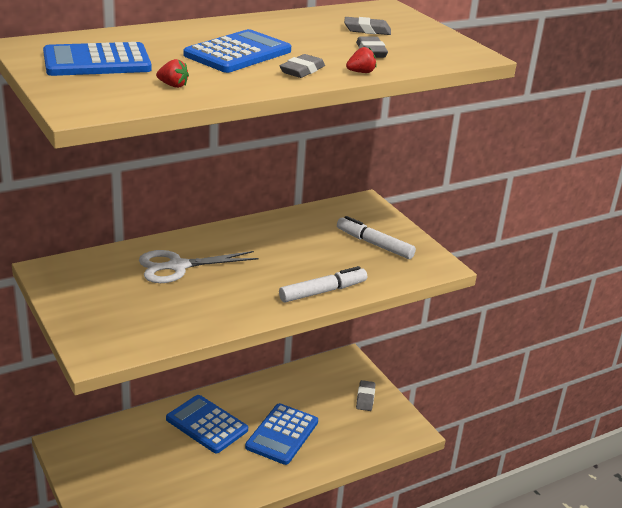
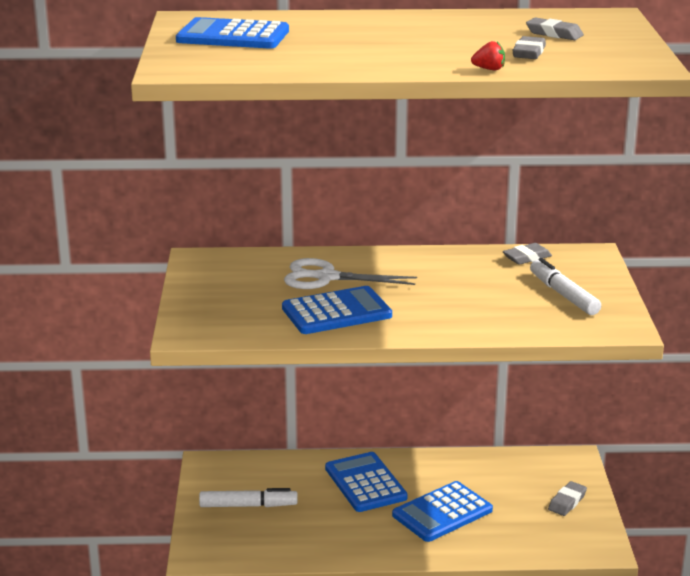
camera: 30 degrees right, 5 degrees down
red strawberry [156,59,189,88] -> none
blue calculator [183,29,291,73] -> blue calculator moved to [282,286,392,334]
white marker [279,266,367,302] -> white marker moved to [199,488,298,507]
grey eraser [280,54,325,78] -> grey eraser moved to [503,243,552,265]

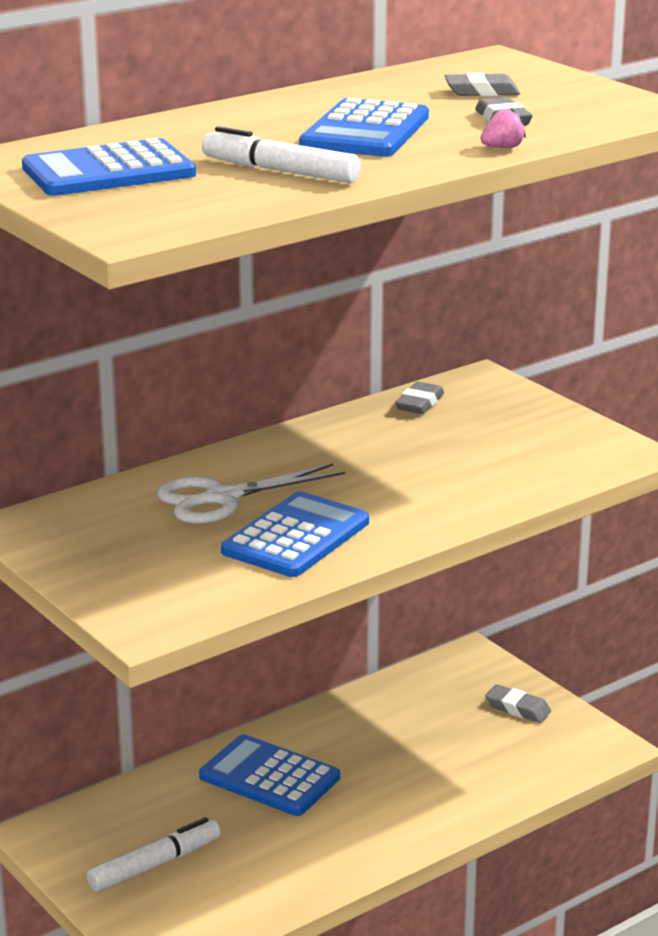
camera: 35 degrees left, 0 degrees up
blue calculator [392,481,493,542] -> blue calculator moved to [299,98,429,157]
red strawberry [471,41,505,70] -> pink strawberry [481,108,526,148]
white marker [530,258,601,315] -> white marker moved to [202,126,361,183]
grey eraser [548,481,587,516] -> grey eraser turned 60 degrees counterclockwise [485,684,551,723]

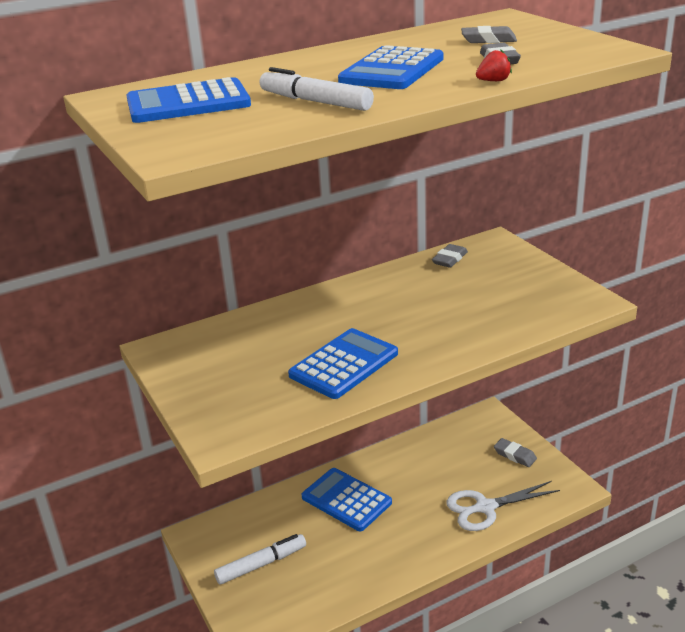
camera: 10 degrees right, 5 degrees up
white scissors [157,463,345,524] -> white scissors moved to [446,481,560,531]
pink strawberry [481,108,526,148] -> red strawberry [476,49,512,81]

